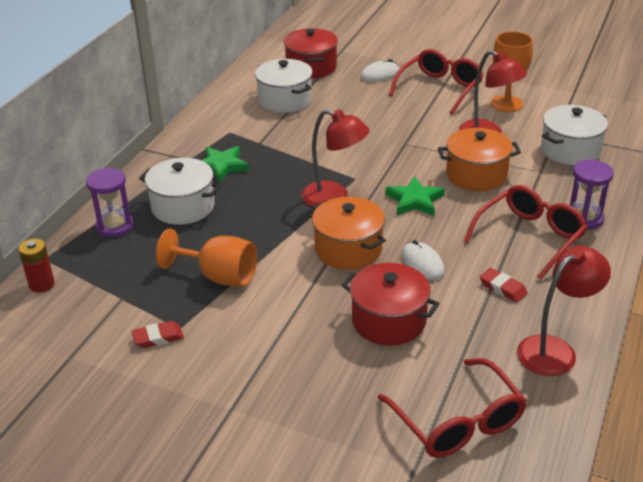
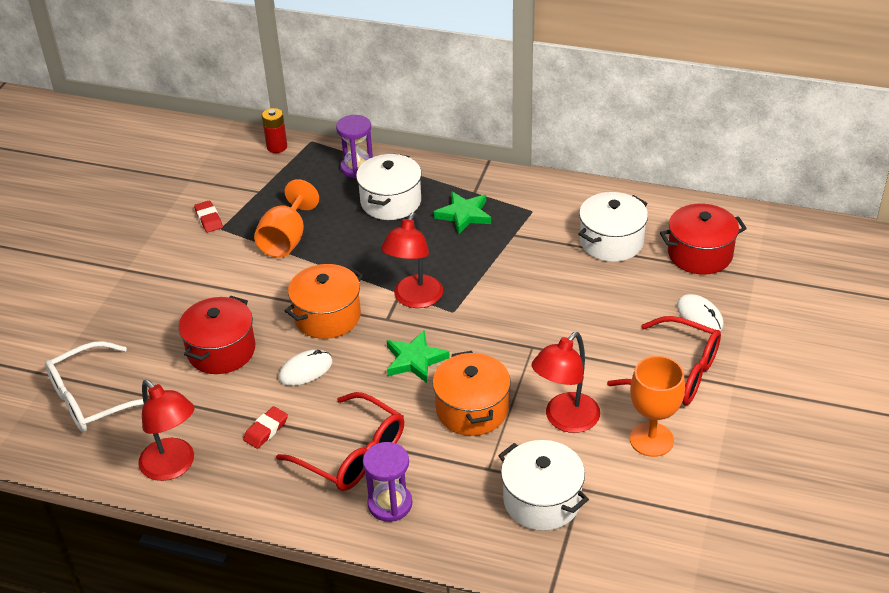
camera: 85 degrees right, 5 degrees up
red glasses [378,358,527,458] -> white glasses [45,341,144,432]

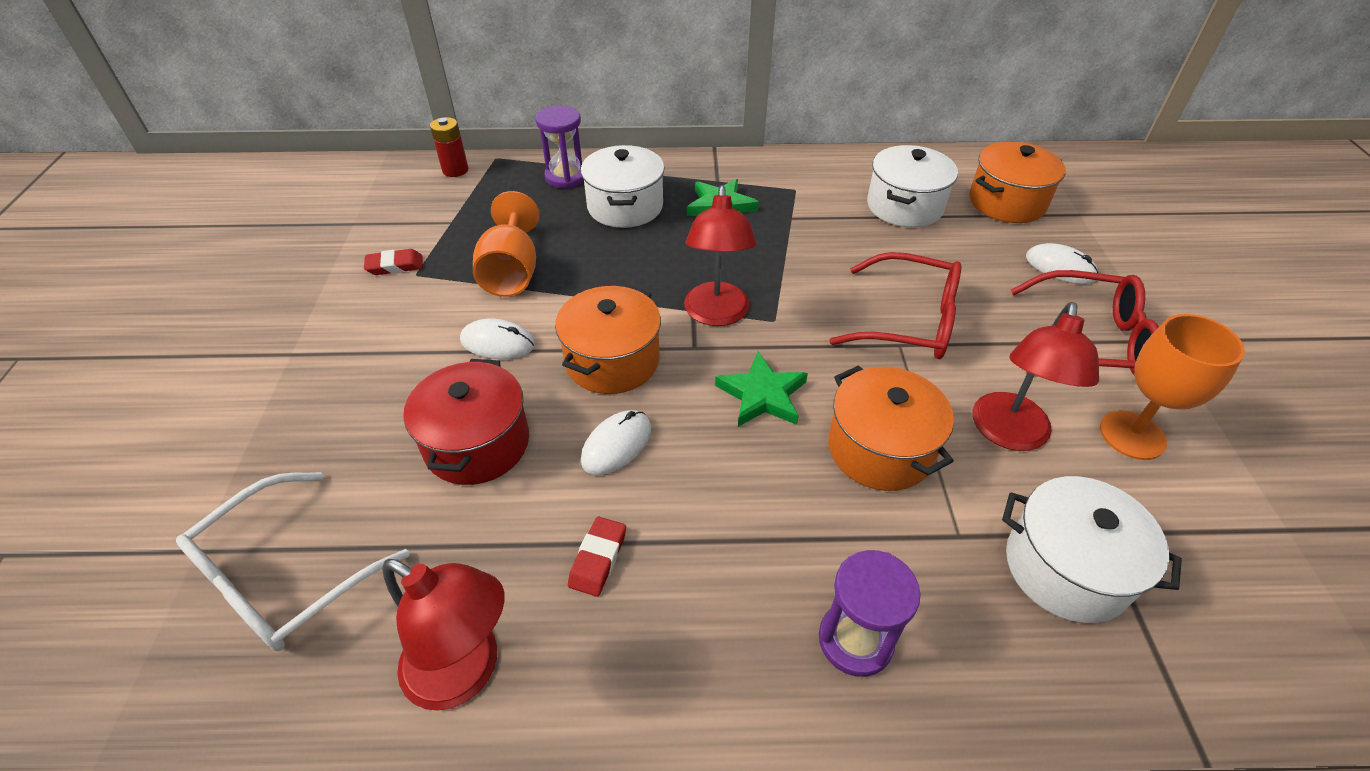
camera: 20 degrees left, 5 degrees up
red eraser [194,200,223,233] -> red eraser turned 60 degrees counterclockwise [364,249,423,275]
red glasses [276,392,404,491] -> red glasses moved to [829,252,961,359]
red pot [660,204,747,274] -> orange pot [969,141,1066,223]
none -> white mouse [460,318,535,359]

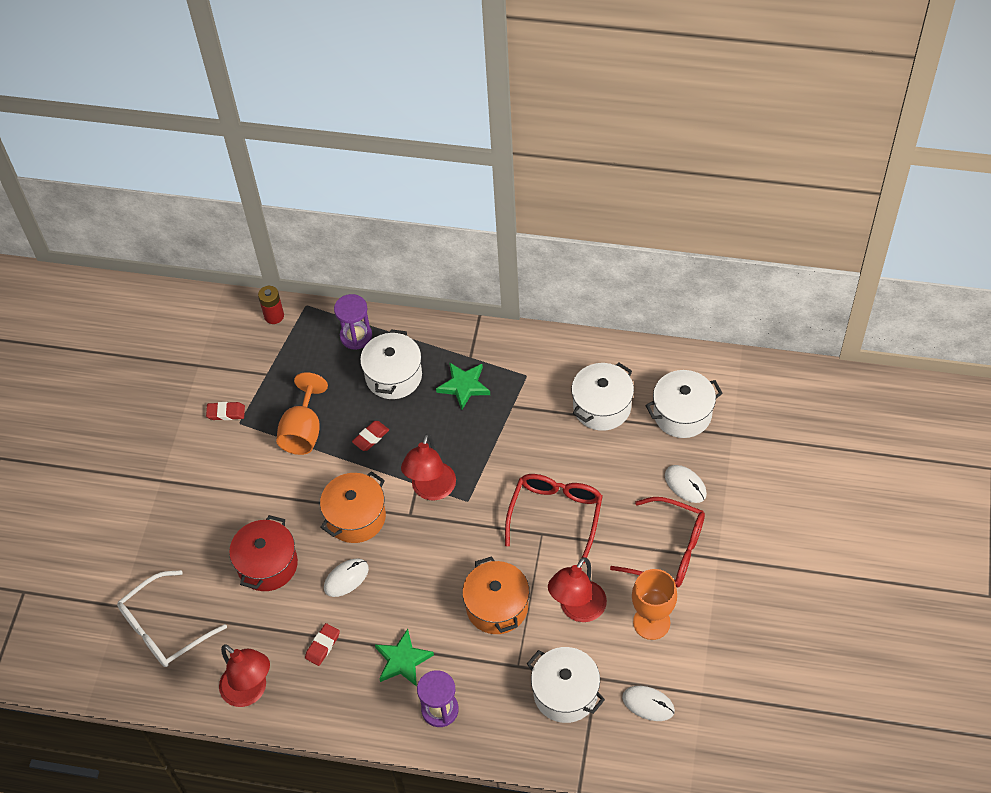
camera: 15 degrees right, 10 degrees up
white mouse [460,318,535,359] -> white mouse moved to [622,686,675,721]
green star [715,352,808,427] -> green star moved to [375,629,434,687]
red glasses [829,252,961,359] -> red glasses turned 105 degrees counterclockwise [505,474,603,563]
orange pot [969,141,1066,223] -> white pot [646,370,723,438]
none -> red eraser [352,421,389,451]

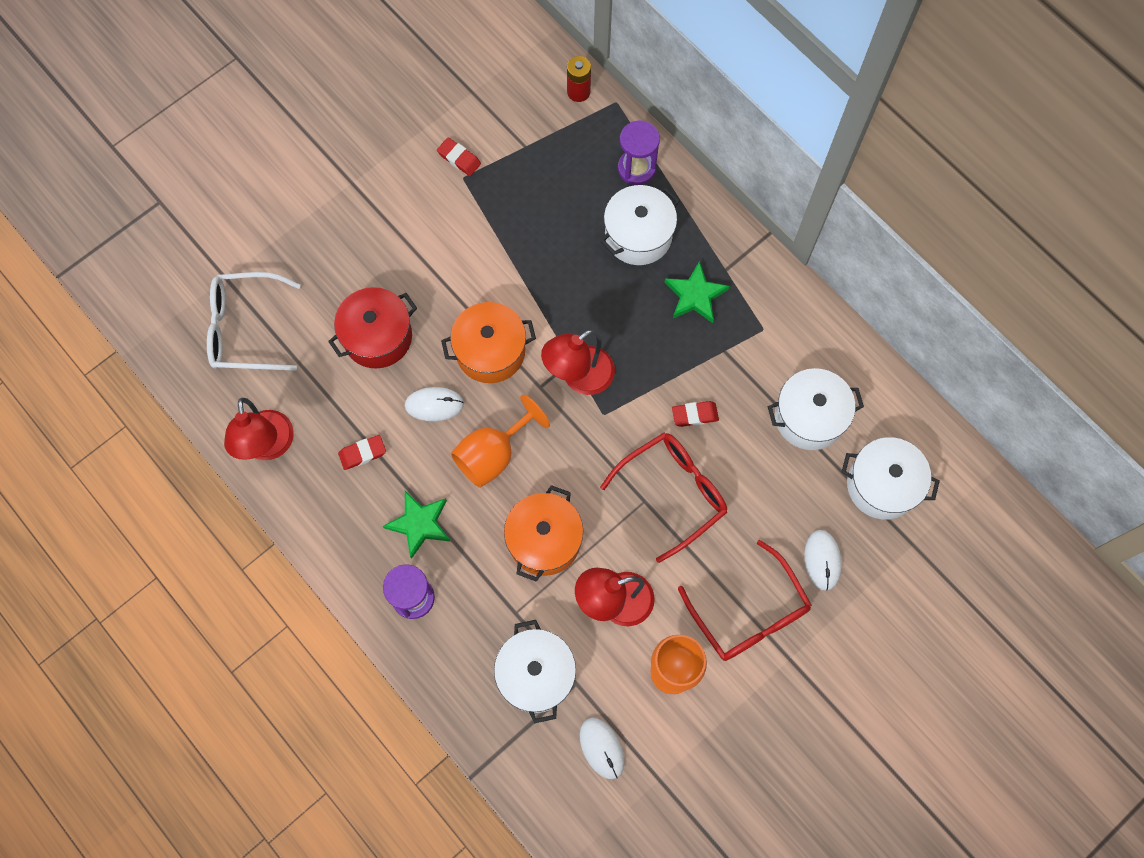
camera: 35 degrees right, 15 degrees up
orange goblet [276,372,328,455] -> orange goblet moved to [451,394,550,488]
red eraser [352,421,389,451] -> red eraser moved to [672,401,719,427]

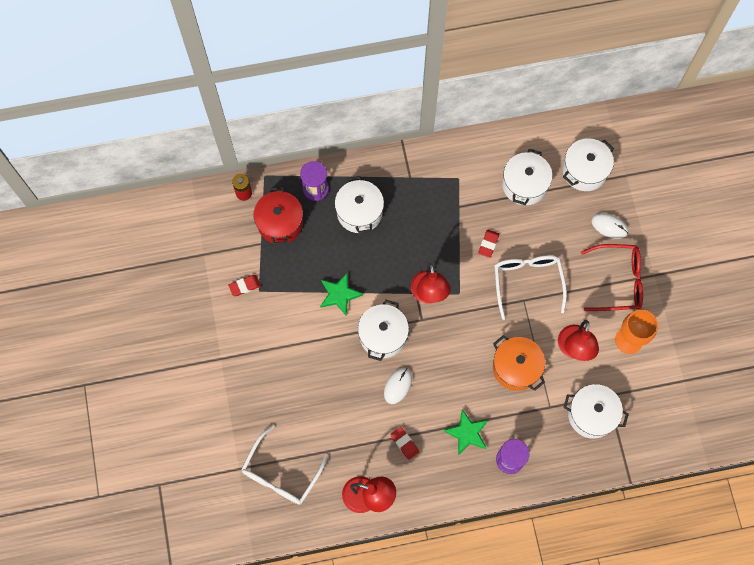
camera: 60 degrees left, 0 degrees up
red pot [328,287,417,369] -> red pot moved to [254,187,303,245]
red eraser [338,435,386,470] -> red eraser turned 45 degrees counterclockwise [390,427,419,460]
orange pot [441,302,536,383] -> white pot [358,299,409,361]
orange goblet [451,394,550,488] -> none
white mouse [580,718,625,779] -> none
red glasses [600,433,727,563] -> white glasses [494,255,567,320]
green star [664,261,729,323] -> green star moved to [320,273,363,315]

